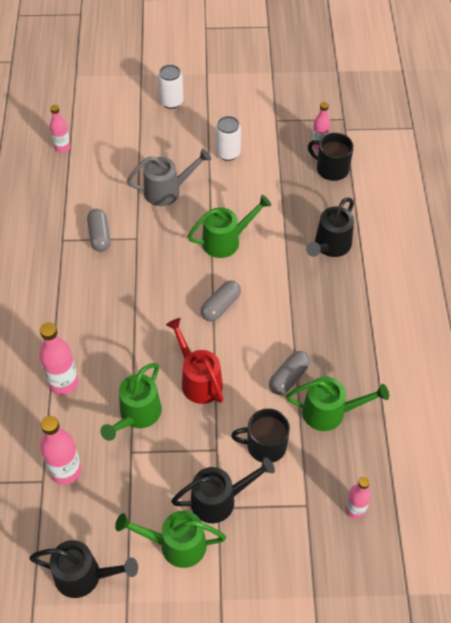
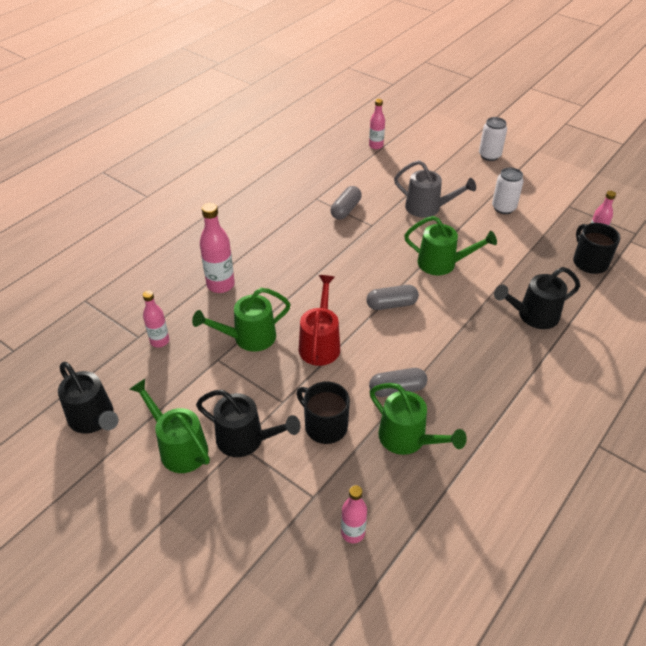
camera: 40 degrees right, 10 degrees down
pink bottle [40,416,82,485] -> pink bottle [143,291,169,347], size x0.64

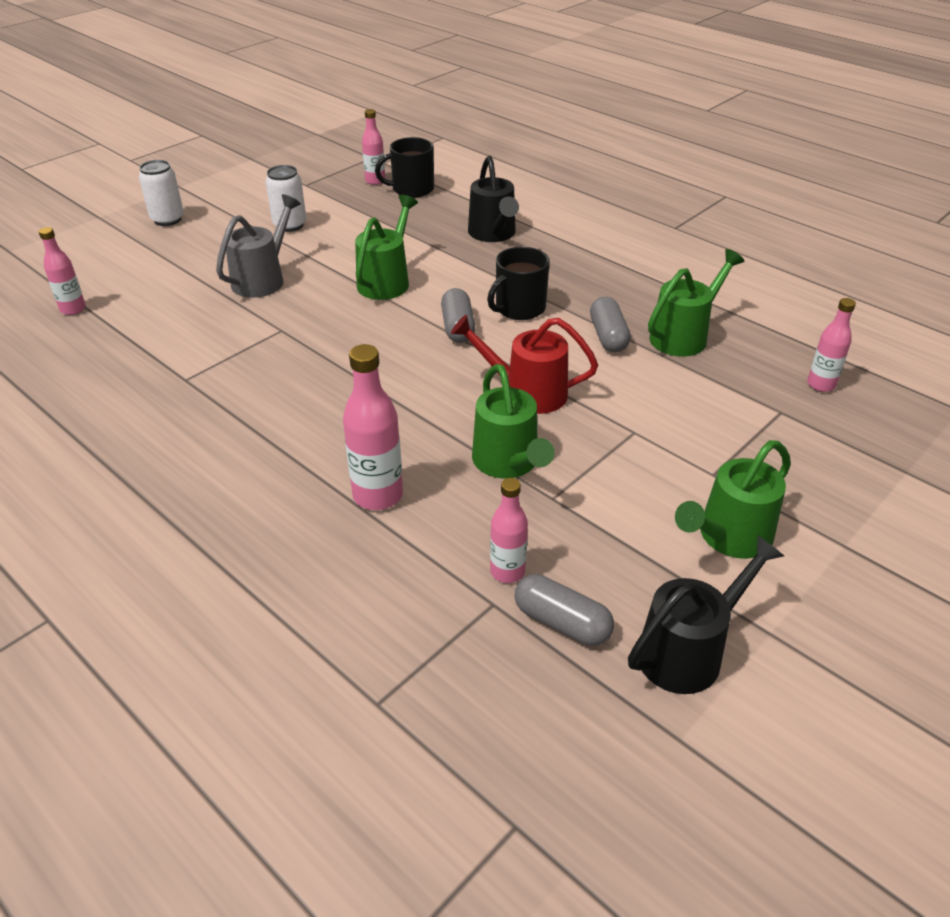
camera: 85 degrees left, 5 degrees down
black watering can [196,390,300,457] -> none
black mug [297,381,350,444] -> black mug moved to [487,247,550,320]
grey capsule [331,186,362,220] -> grey capsule moved to [515,574,614,646]

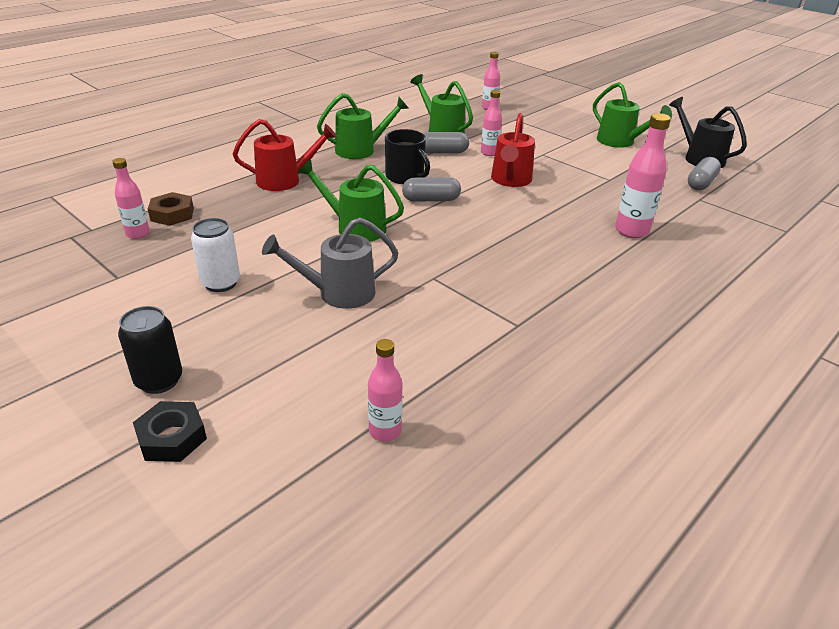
camera: 90 degrees left, 5 degrees down
white can [139,160,184,226] -> black can [118,306,182,394]
grey watering can [216,194,301,298] -> grey watering can turned 45 degrees counterclockwise [262,217,398,309]
black mug [375,137,434,198] -> brown nut [148,192,194,226]
black watering can [468,156,519,242] -> red watering can [233,119,337,191]
green watering can [472,364,555,478] -> green watering can moved to [317,93,408,159]
pink bottle [490,478,528,583] -> pink bottle moved to [481,90,502,156]
none -> black nut [133,401,207,462]

